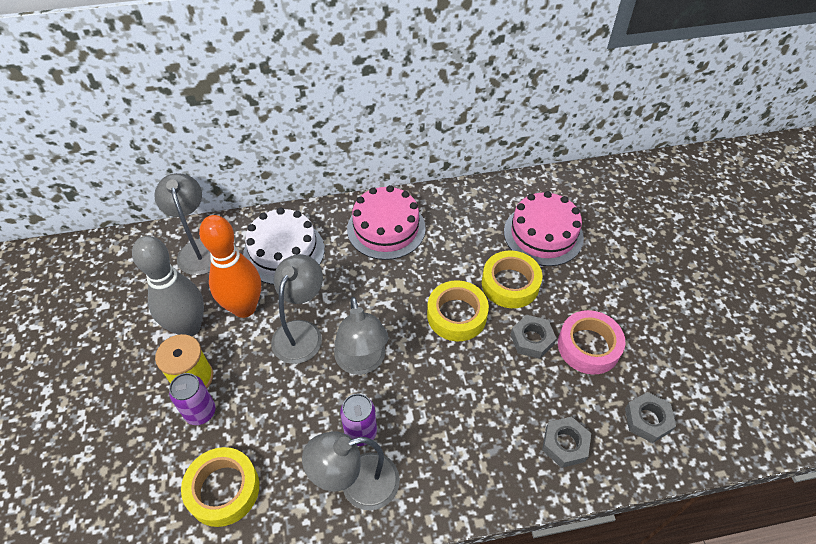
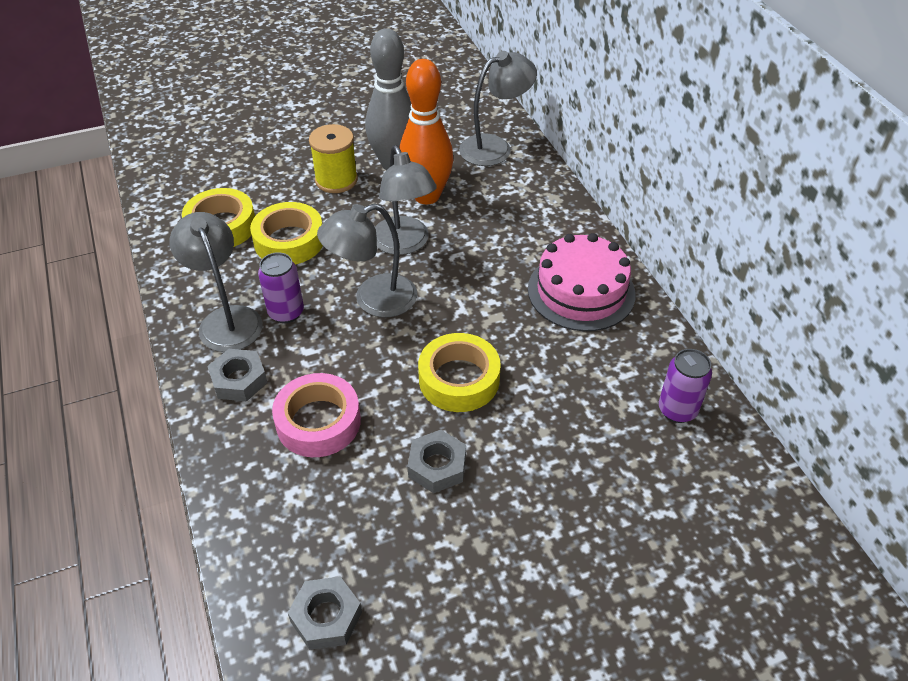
camera: 80 degrees right, 5 degrees down
purple can [169,373,216,425] -> purple can moved to [659,349,712,423]
white cake [243,208,324,285] -> none
grey lamp [271,254,323,364] -> grey lamp turned 60 degrees clockwise [375,145,437,255]
yellow tape [482,251,542,308] -> yellow tape moved to [250,202,323,264]
pink cake [504,191,584,266] -> none
grey nut [542,417,591,468] -> grey nut moved to [207,349,268,401]
pink tape [558,310,625,374] -> pink tape moved to [272,373,361,457]

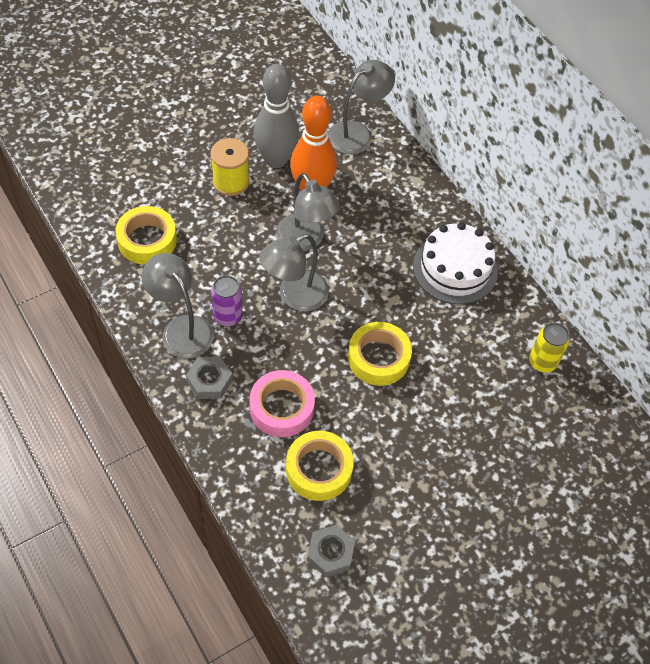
camera: 15 degrees left, 10 degrees up
yellow tape [250,202,323,264] -> yellow tape moved to [286,431,354,501]
grey nut [407,430,466,493] -> none
pink cake [528,233,636,331] -> white cake [413,222,498,304]
purple can [659,349,712,423] -> yellow can [529,323,570,373]

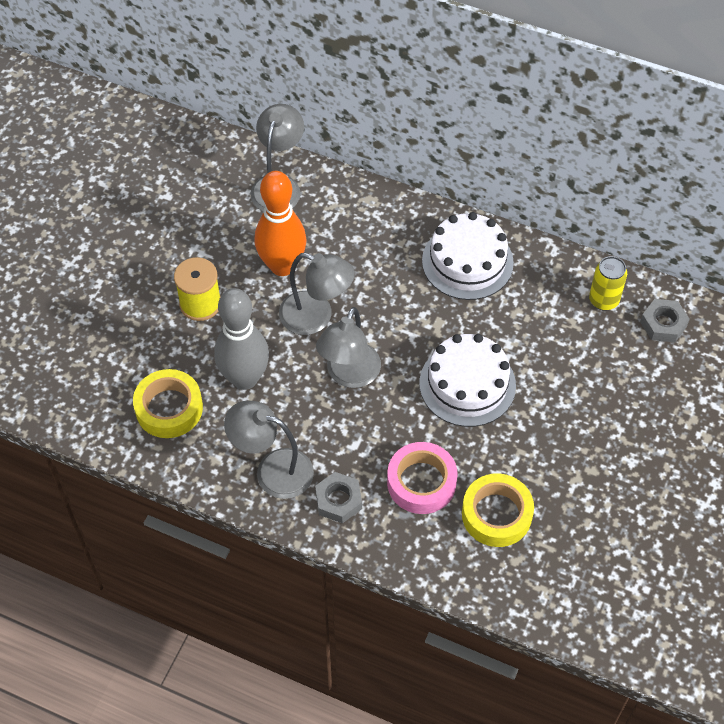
camera: 30 degrees left, 0 degrees up
purple can [211,275,243,326] -> none
grey bowling pin [253,64,299,168] -> grey bowling pin moved to [214,288,269,390]
grey nut [307,525,355,577] -> grey nut moved to [640,299,690,342]
yellow tape [348,322,412,386] -> white cake [419,334,516,427]

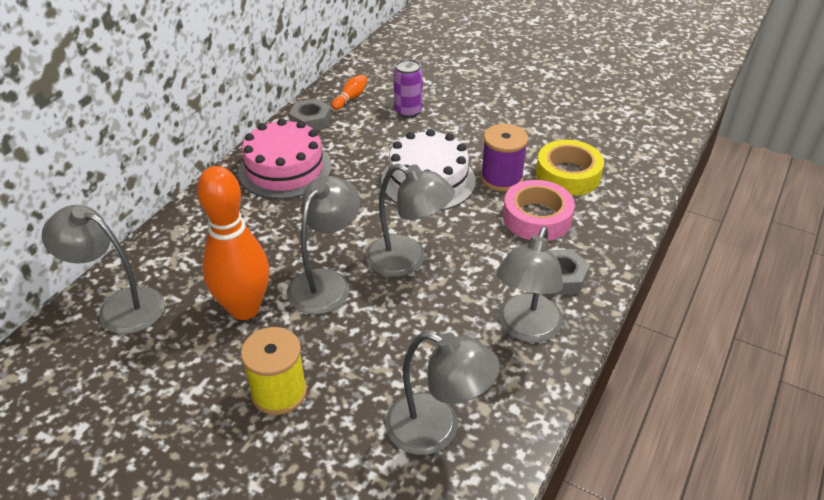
camera: 85 degrees left, 15 degrees down
yellow tape [133,369,203,438] -> grey lamp [385,332,500,455]
grey bowling pin [214,288,269,390] -> none
white cake [422,212,514,300] -> pink cake [238,118,332,199]
yellow can [589,256,627,311] -> orange bowling pin [331,74,367,110]
grey nut [640,299,690,342] -> grey nut moved to [289,98,332,131]
none -> purple can [394,59,423,118]
none -> purple spool [480,124,528,191]

